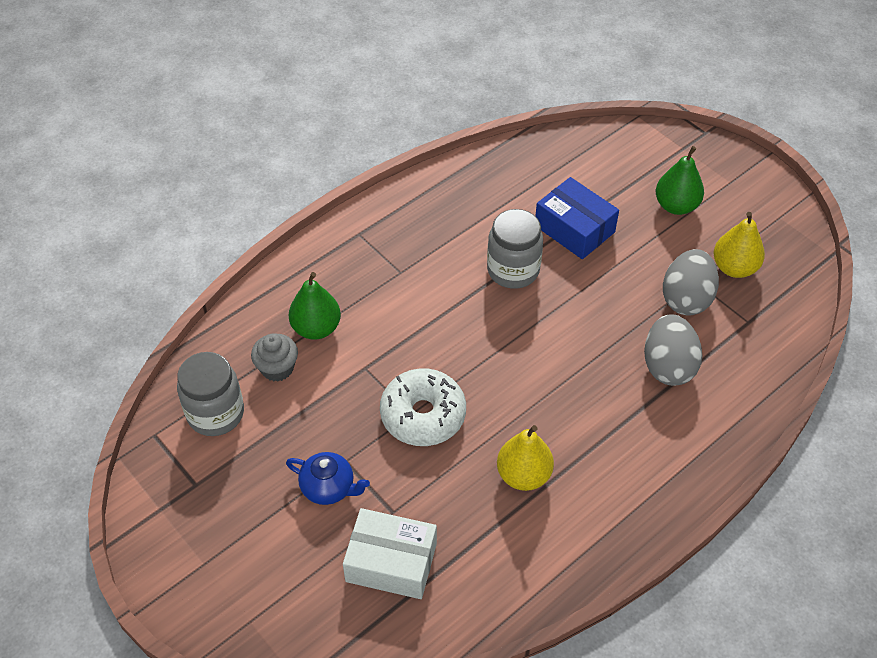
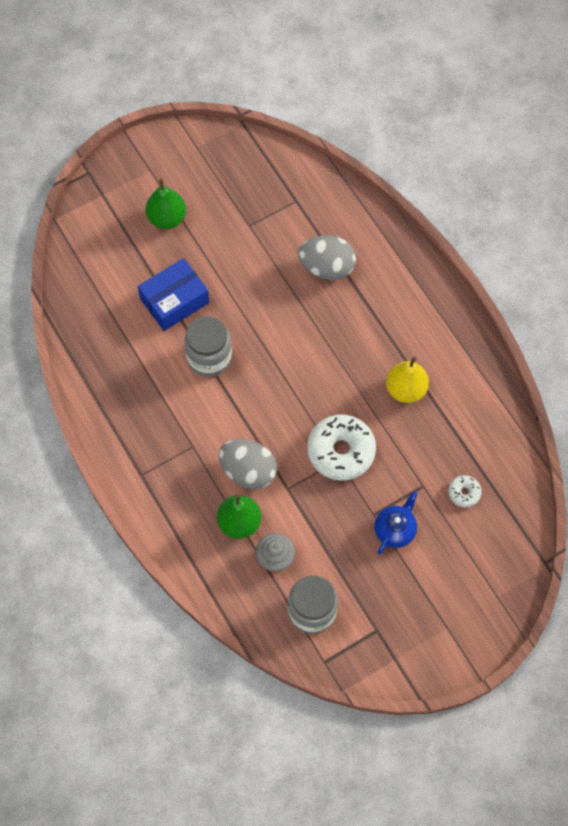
camera: 80 degrees left, 15 degrees up
white box [343,508,437,599] -> white donut [448,475,482,507]
grey egg [663,249,719,315] -> grey egg moved to [219,439,277,490]
yellow pear [713,212,765,278] -> none

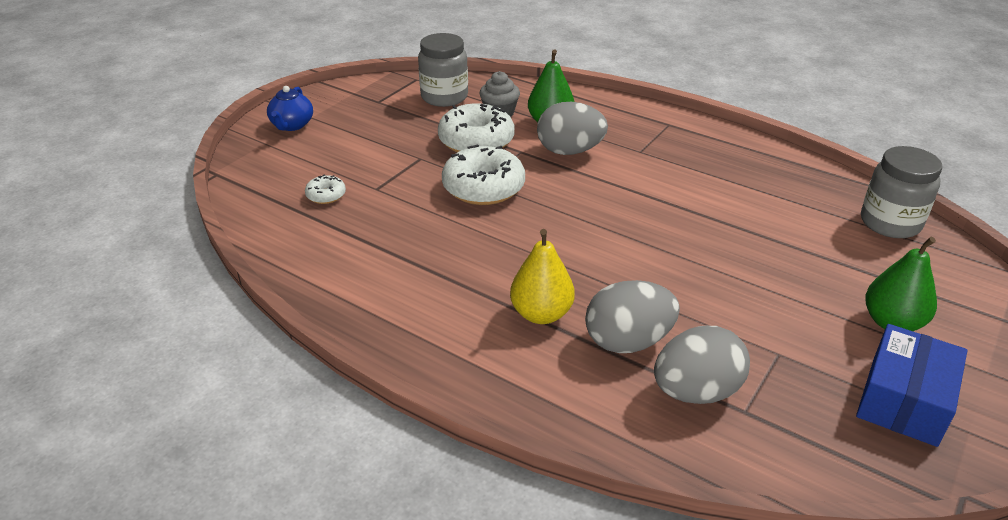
camera: 155 degrees right, 30 degrees down
blue box [138,258,209,331] -> blue box moved to [856,324,967,447]
grey jar [184,316,232,377] -> grey jar moved to [861,146,942,238]
blue teapot [374,491,418,554] -> blue teapot moved to [267,86,313,131]
yellow pear [386,356,429,403] -> yellow pear moved to [510,229,575,324]
none -> white donut [438,103,515,152]
none -> grey egg [654,326,750,404]

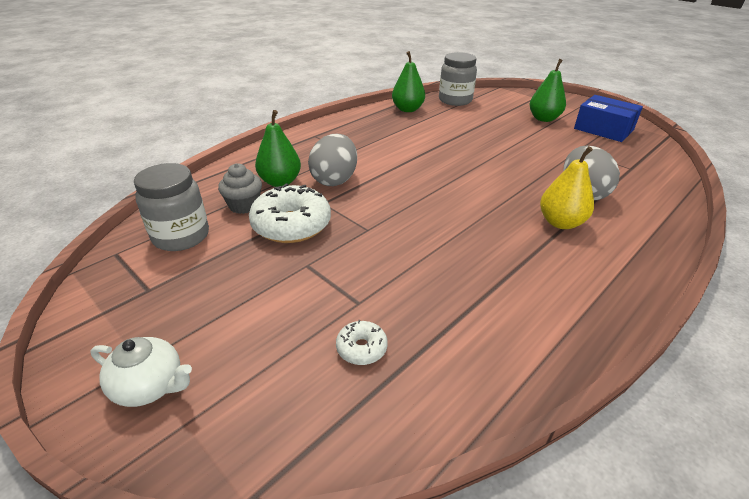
camera: 80 degrees left, 0 degrees up
blue teapot [267,86,313,131] -> white teapot [90,337,192,407]
white donut [442,144,525,205] -> none
grey egg [654,326,750,404] -> none
none -> green pear [392,51,425,112]

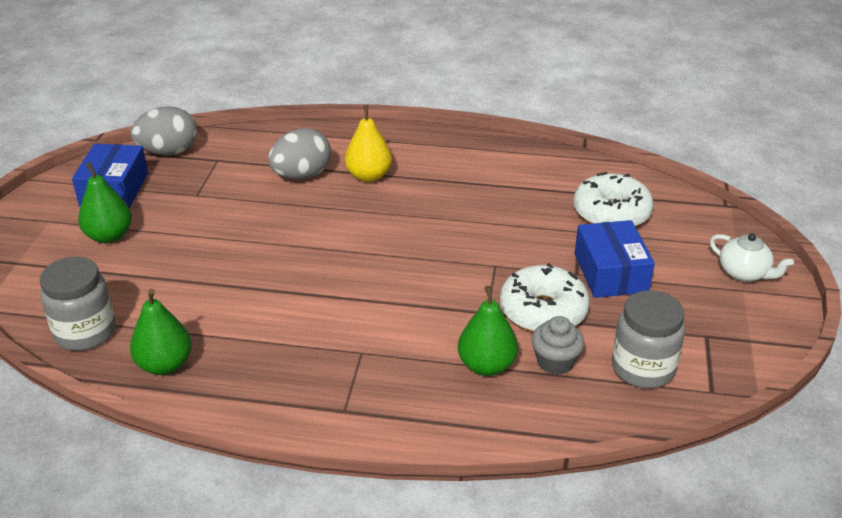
camera: 125 degrees left, 0 degrees up
white teapot [90,337,192,407] -> white teapot turned 150 degrees clockwise [710,233,794,282]
grey egg [308,134,357,186] -> grey egg moved to [130,106,197,155]
white donut [336,320,388,365] -> white donut [574,172,654,227], size x2.10
none -> blue box [575,220,655,298]

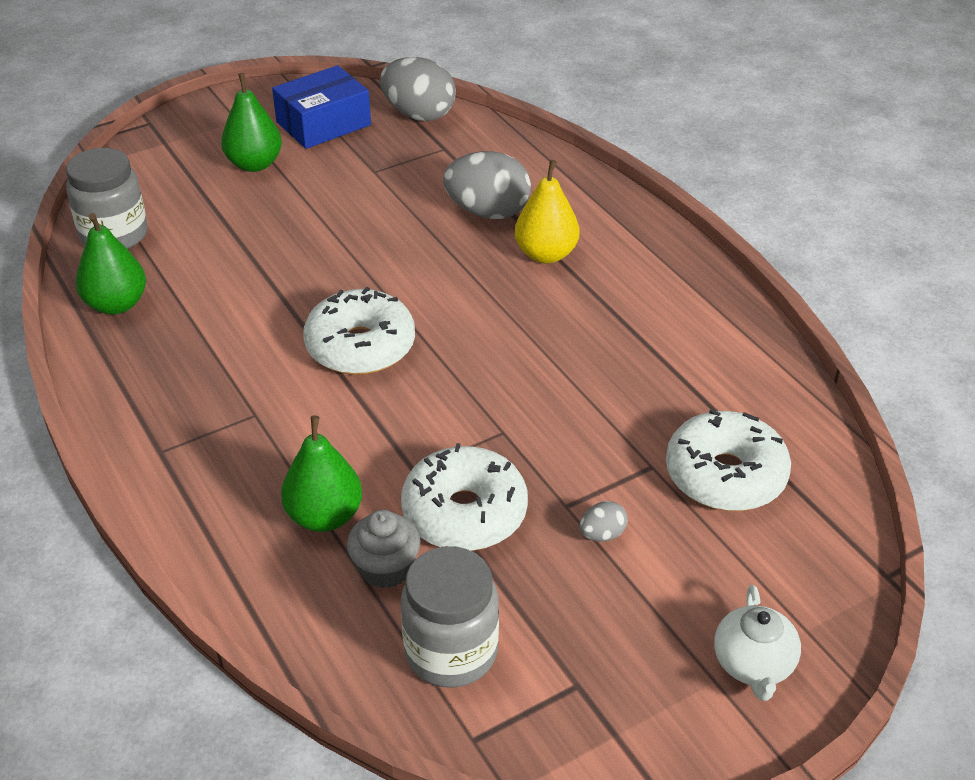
camera: 50 degrees right, 5 degrees up
blue box [575,220,655,298] -> grey egg [579,501,628,542]
none -> white donut [303,287,415,375]

